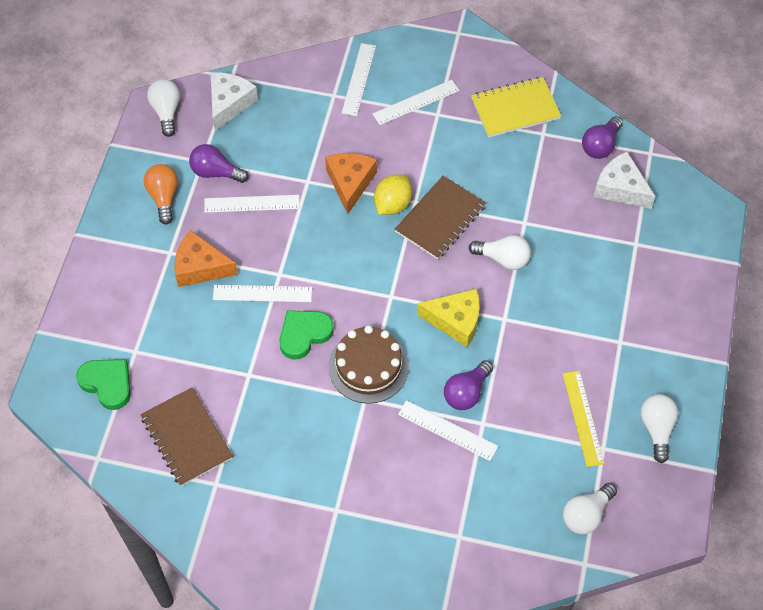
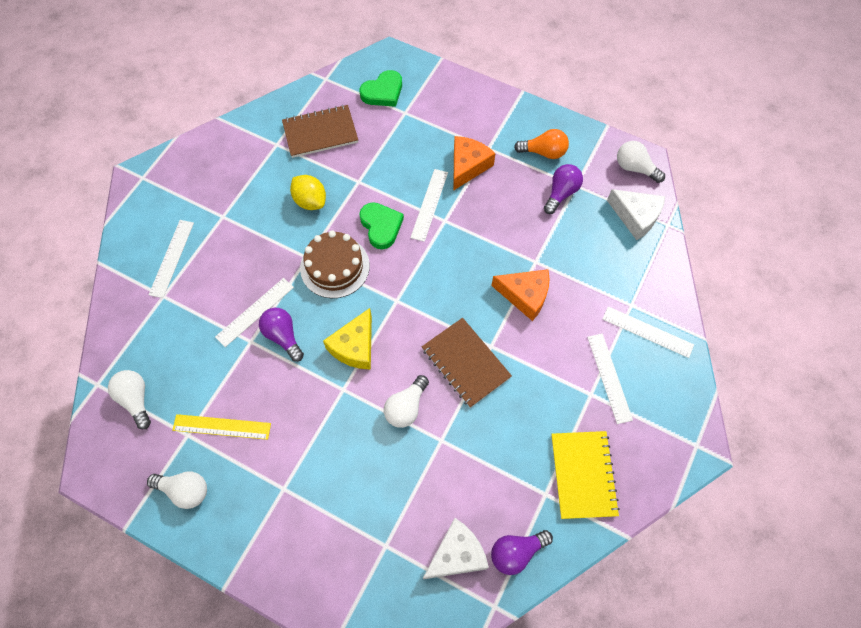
camera: 105 degrees right, 5 degrees up
white light bulb [147,79,180,137] -> white light bulb turned 150 degrees counterclockwise [617,141,665,183]
white ruler [204,195,300,213] -> white ruler moved to [149,220,194,298]
yellow lemon [374,175,412,215] -> yellow lemon moved to [290,175,326,210]
purple light bulb [582,116,623,159] -> purple light bulb turned 75 degrees counterclockwise [491,530,553,575]

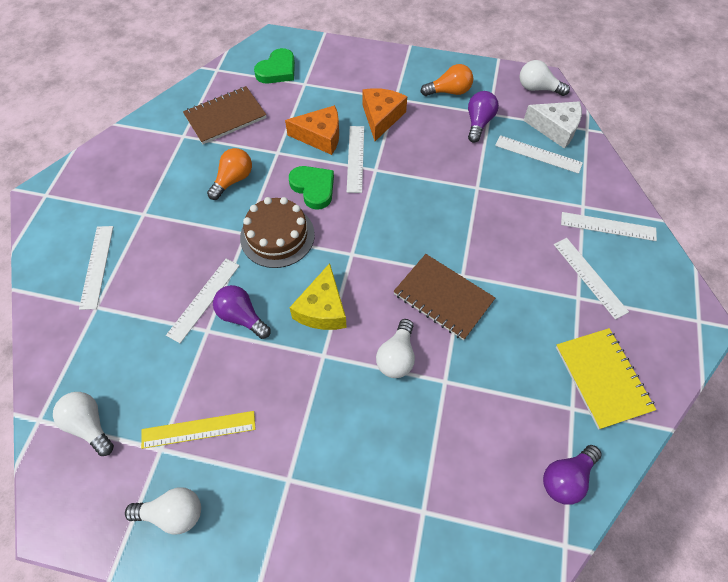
camera: 15 degrees left, 5 degrees down
yellow lemon [290,175,326,210] -> orange light bulb [207,148,252,200]
white cheese [423,518,489,579] -> none
orange cheese [491,269,550,321] -> orange cheese moved to [285,105,339,155]
none -> white ruler [495,135,583,174]

